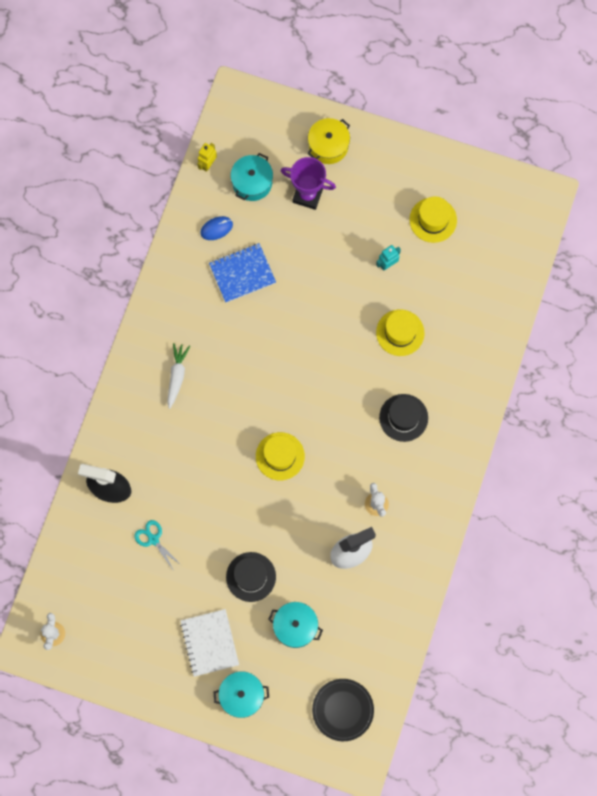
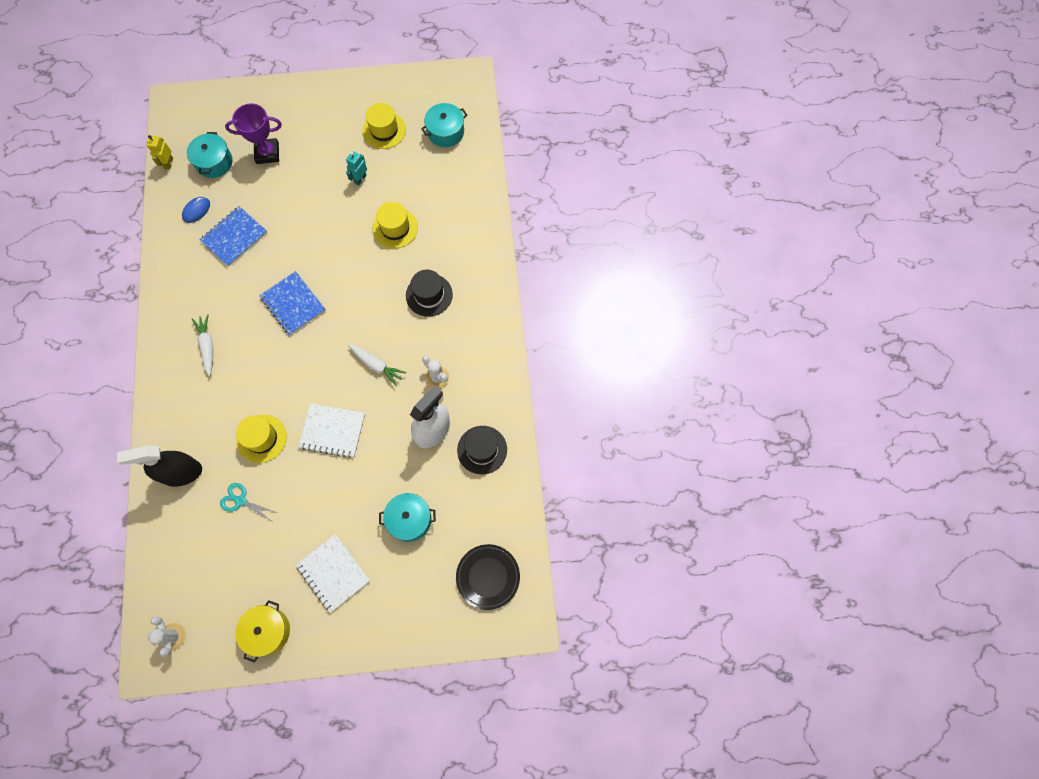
camera: 25 degrees left, 5 degrees down
turquoise pot [214,671,269,718] -> turquoise pot moved to [421,103,467,147]
black hat [226,552,276,602] -> black hat moved to [457,426,507,474]
yellow hat [256,432,305,480] -> yellow hat moved to [236,415,287,463]
yellow pot [308,118,350,164] -> yellow pot moved to [235,600,290,662]
none -> blue notebook [259,271,326,335]
none -> white notebook [298,404,365,458]
none -> white carrot [348,344,406,386]

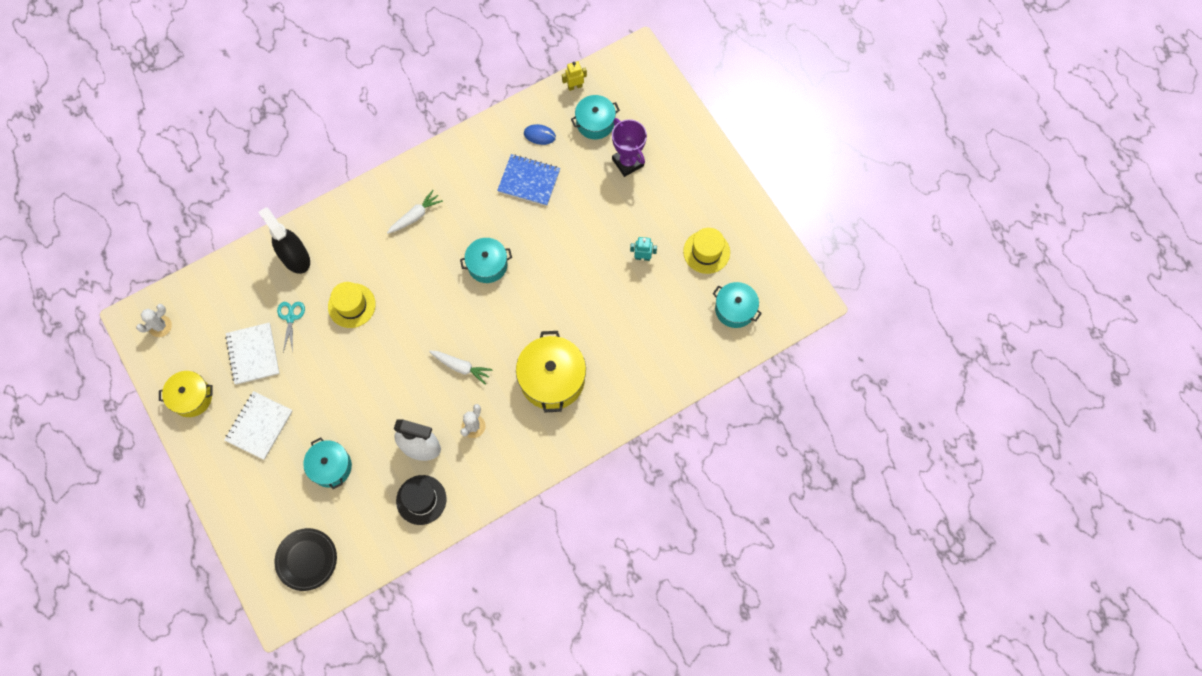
camera: 65 degrees right, 0 degrees up
blue notebook [259,271,326,335] -> turquoise pot [460,238,512,283]
white notebook [298,404,365,458] -> white notebook moved to [225,322,280,385]
white carrot [348,344,406,386] -> white carrot turned 75 degrees counterclockwise [429,351,493,385]
yellow hat [373,202,418,248] -> none
black hat [406,270,453,317] -> yellow pot [516,331,586,412]

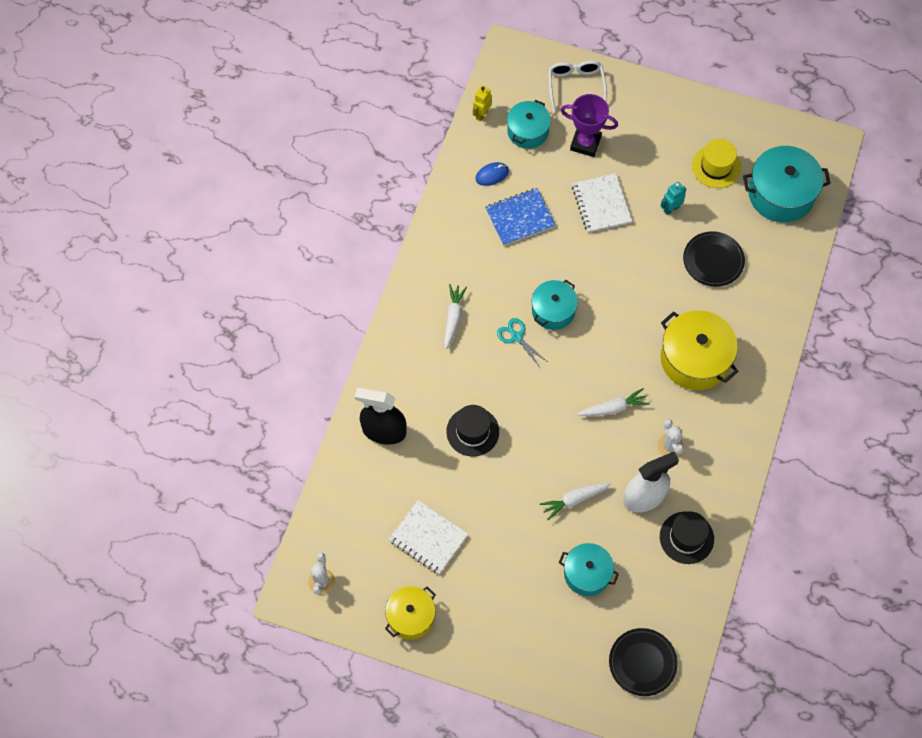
camera: 40 degrees left, 5 degrees down
white notebook [224,391,293,460] -> white notebook moved to [572,173,632,233]
turquoise scissors [277,302,305,353] -> turquoise scissors moved to [497,318,546,366]
yellow hat [328,282,376,328] -> black hat [446,405,499,456]
turquoise pot [713,282,762,328] -> turquoise pot [743,146,831,222], size x1.58
none -> white carrot [540,483,611,520]
none -> white glasses [548,61,607,113]
none -> black plate [683,231,745,287]

